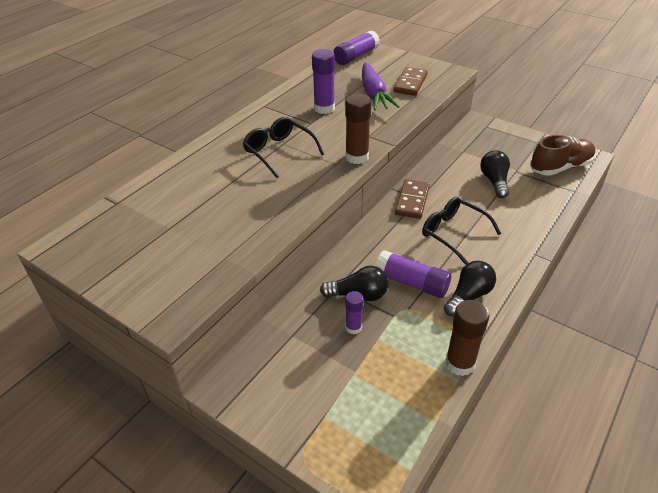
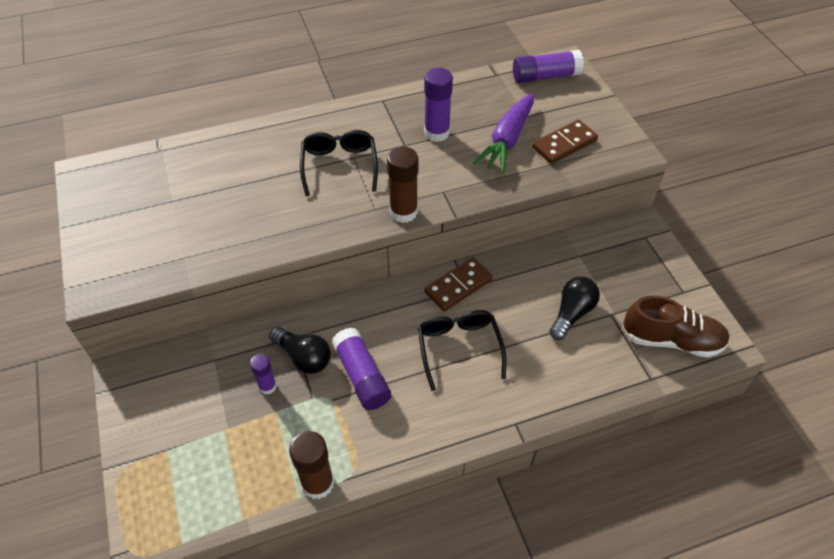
camera: 35 degrees right, 10 degrees up
black light bulb [444,261,496,317] -> none

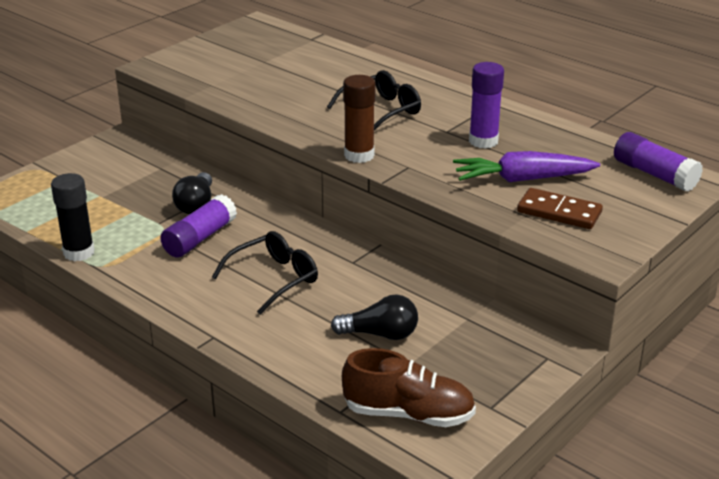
camera: 60 degrees right, 20 degrees down
purple glue stick [250,354,277,394] -> none
brown glue stick [289,431,334,499] -> black glue stick [51,173,95,262]
brown domino [424,257,493,311] -> none
brown shoe [623,296,730,358] -> brown shoe turned 60 degrees counterclockwise [342,348,476,427]

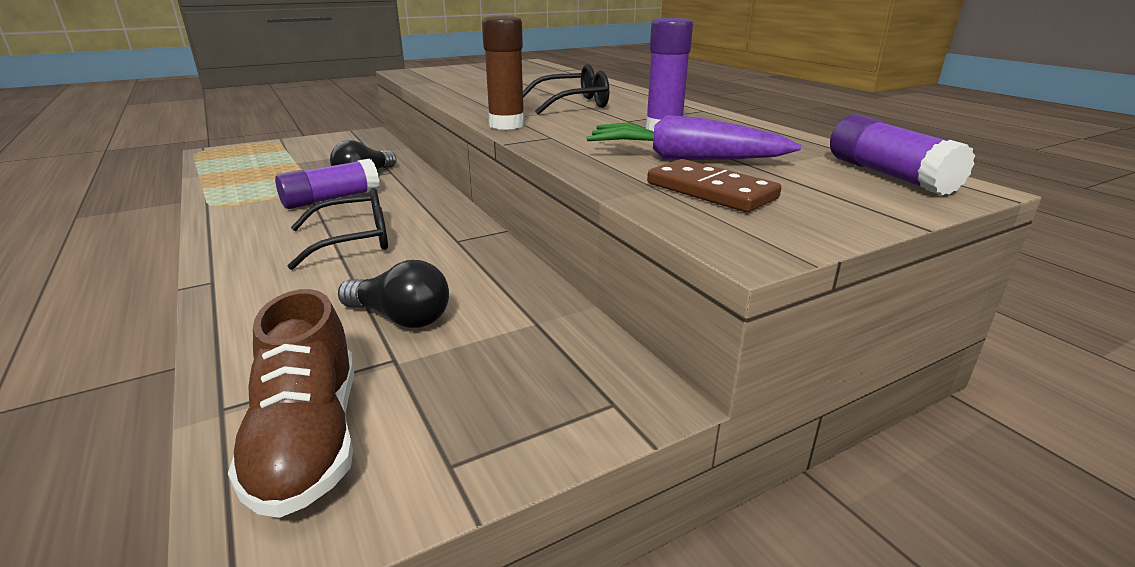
camera: 20 degrees right, 5 degrees down
black glue stick [51,173,95,262] -> none
brown shoe [342,348,476,427] -> brown shoe turned 45 degrees clockwise [228,289,354,518]

